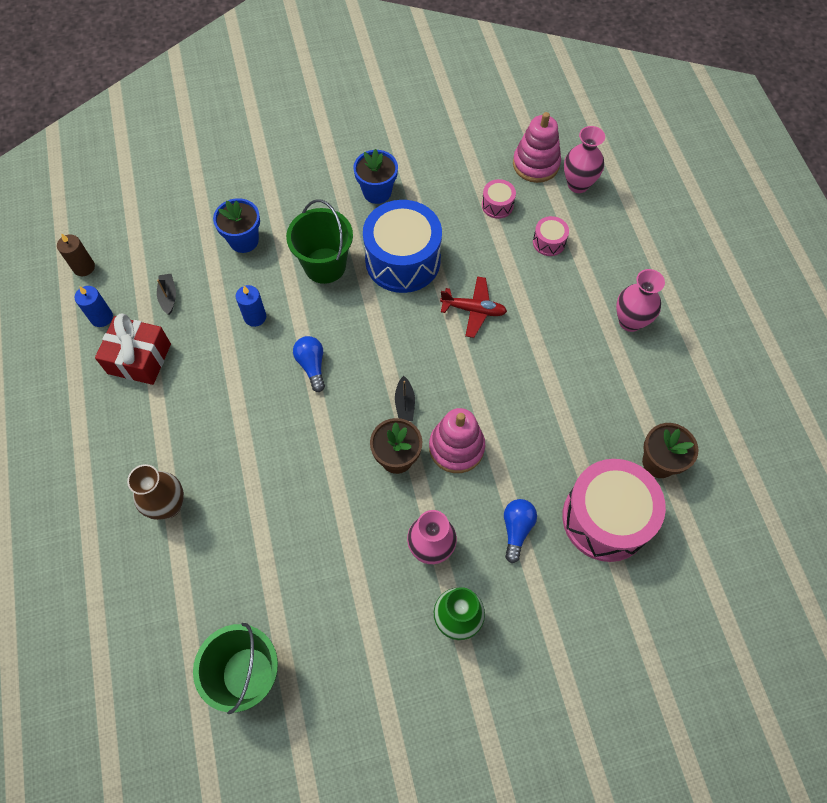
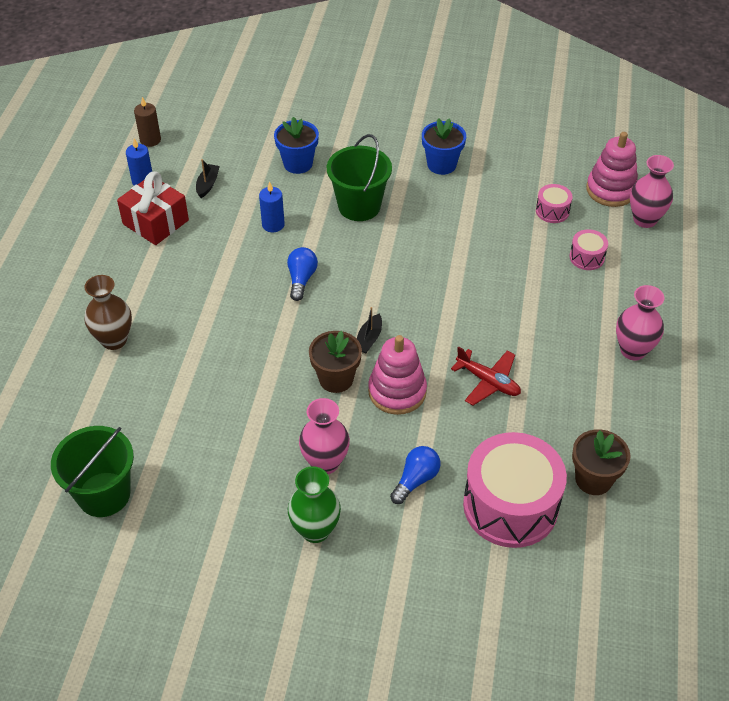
camera: 25 degrees right, 15 degrees down
blue drum [363,200,442,293] -> none
red plane [440,276,507,338] -> red plane moved to [451,346,521,405]

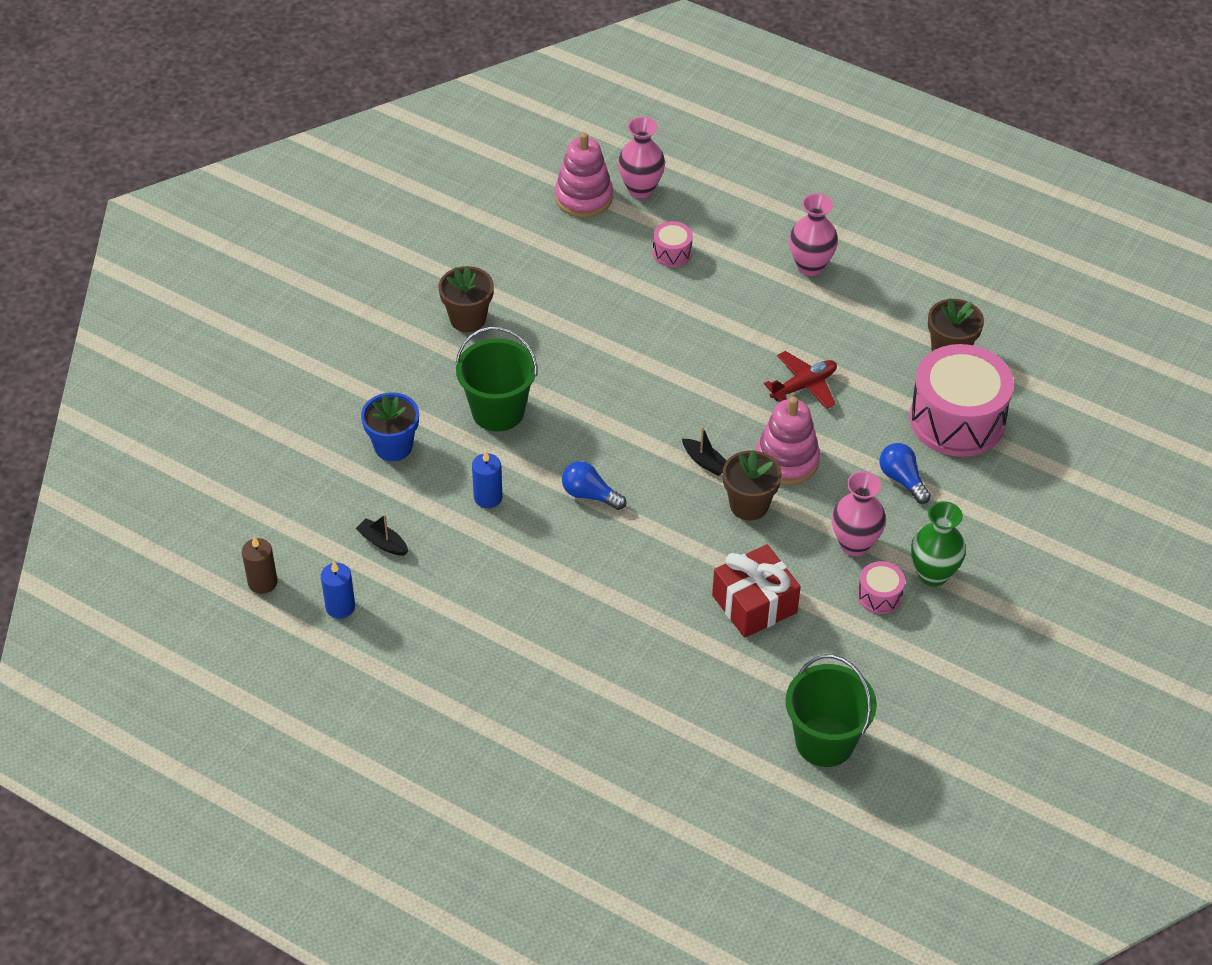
camera: 70 degrees left, 0 degrees up
brown vase [84,275,132,350] -> none
red gift [117,172,189,245] -> red gift moved to [712,544,801,638]
blue flower pot [422,118,466,175] -> brown flower pot [439,266,494,332]
pink drum [536,184,573,223] -> pink drum moved to [858,561,905,614]

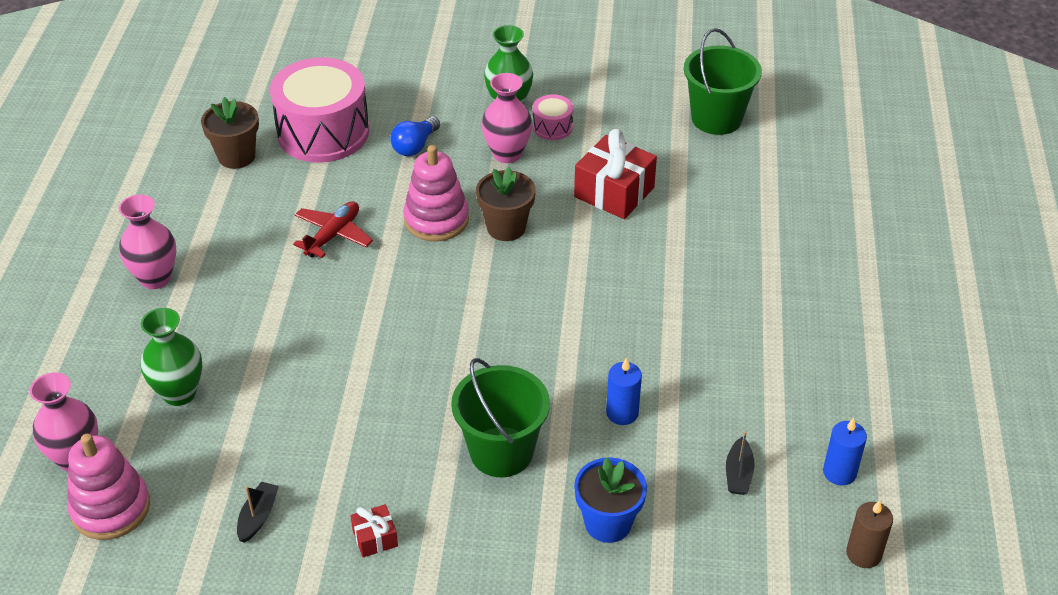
camera: 115 degrees left, 5 degrees down
brown flower pot [439,266,494,332] -> red gift [350,504,398,557]
blue light bulb [562,461,626,510] -> none
pink drum [653,221,693,267] -> green vase [141,308,202,406]
black boat [682,427,727,476] -> black boat moved to [237,482,279,543]
red plane [764,351,837,409] -> red plane turned 90 degrees clockwise [293,201,373,258]

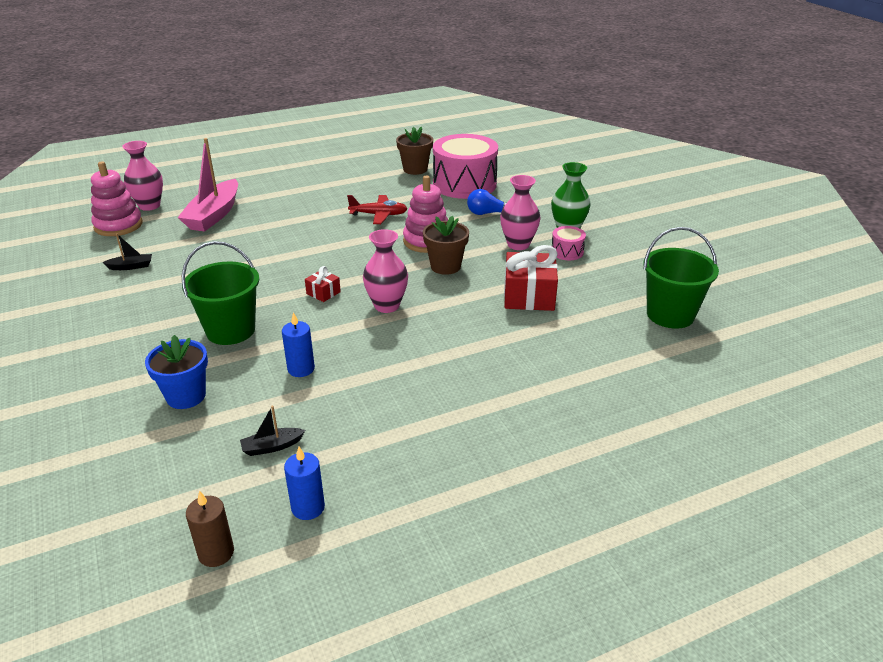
camera: 60 degrees right, 10 degrees down
pink vase [119,194,176,289] -> pink vase moved to [363,229,408,313]
green vase [141,308,202,406] -> pink boat [177,138,238,232]
red gift [350,504,398,557] -> red gift moved to [305,266,341,302]

